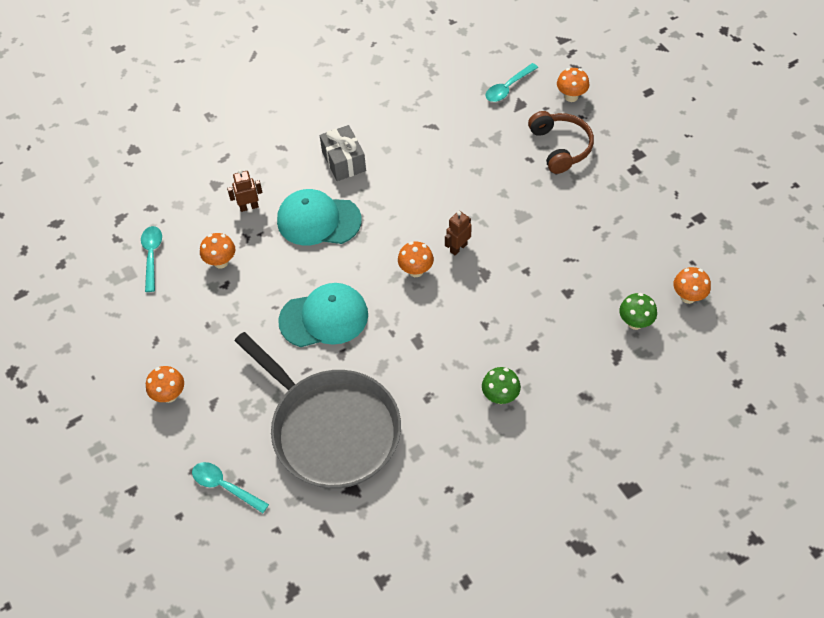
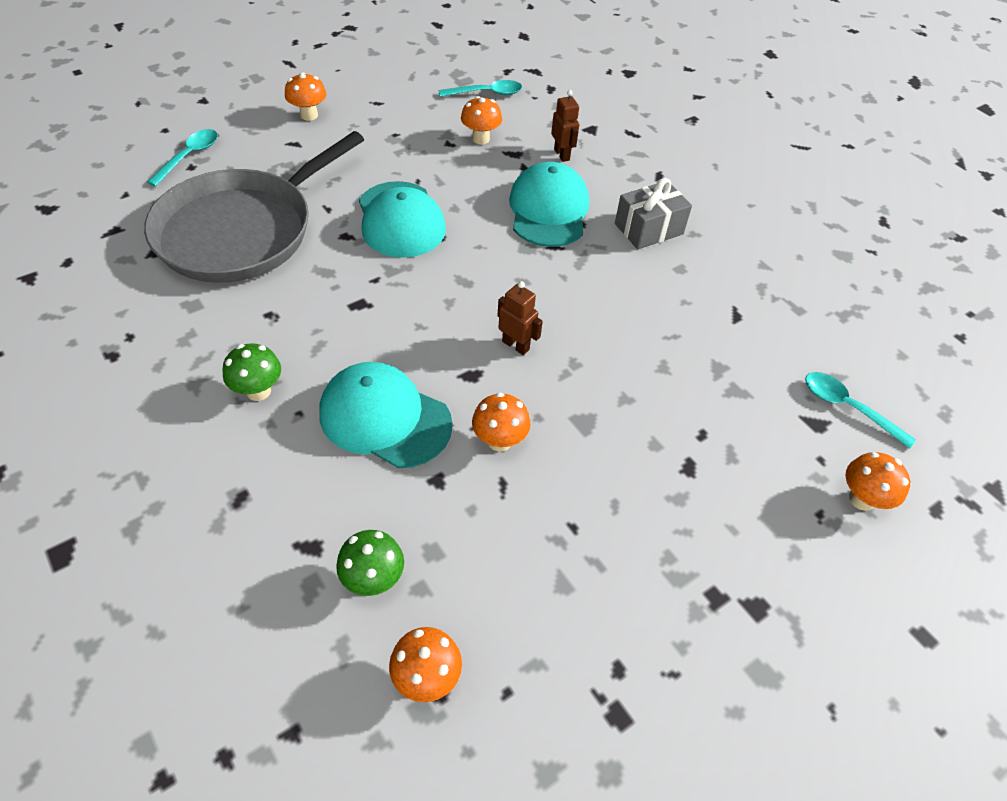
camera: 80 degrees right, 5 degrees down
orange mushroom [398,242,434,277] -> orange mushroom moved to [472,392,530,452]
brown headphones [528,111,594,174] -> none
none -> turquoise cap [319,362,453,468]

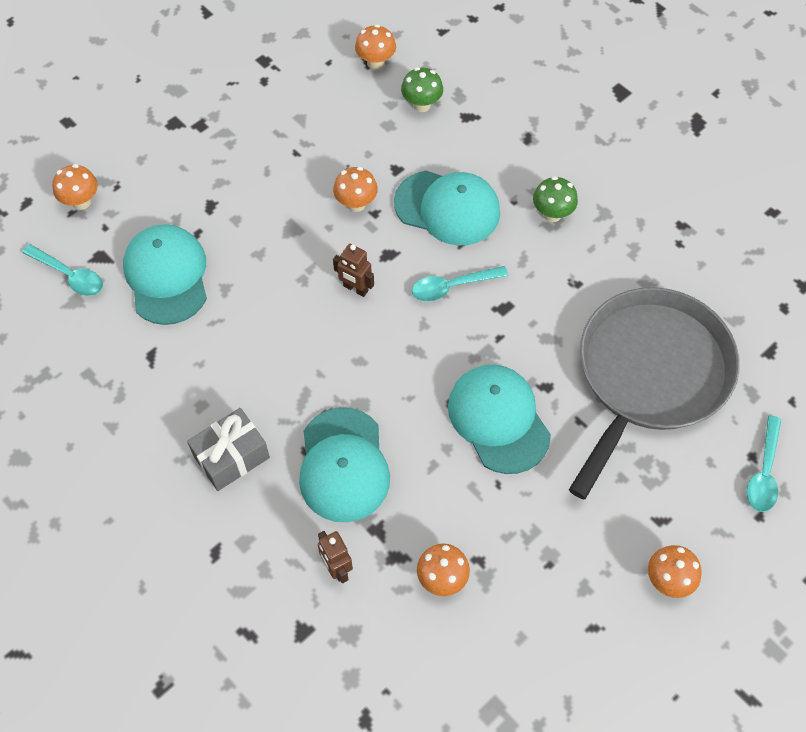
camera: 175 degrees right, 10 degrees up
turquoise spoon [439,80,522,97] -> turquoise spoon moved to [412,266,508,301]
none -> turquoise cap [123,224,207,325]

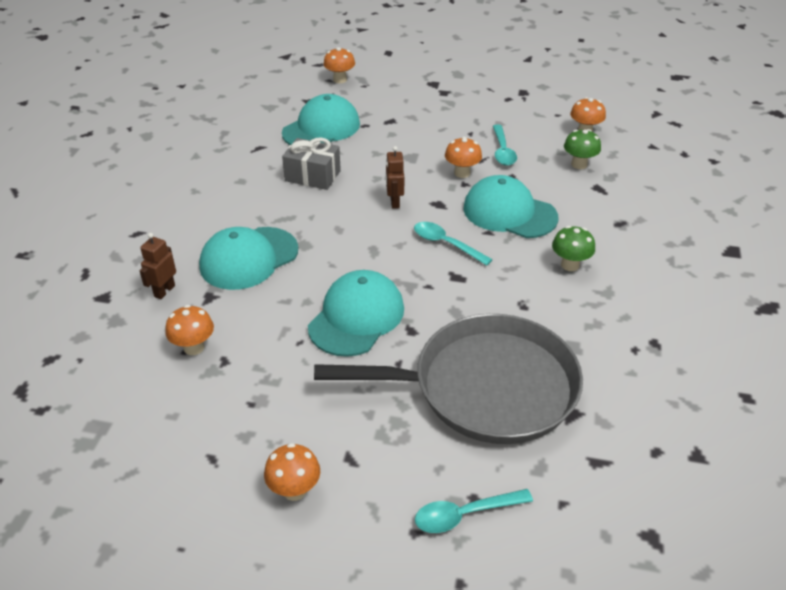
camera: 55 degrees right, 20 degrees down
turquoise spoon [22,244,103,296] -> turquoise spoon moved to [493,125,517,166]
grey gift [187,408,270,491] -> grey gift moved to [282,137,341,190]
turquoise cap [394,171,500,246] -> turquoise cap turned 135 degrees clockwise [463,175,558,238]

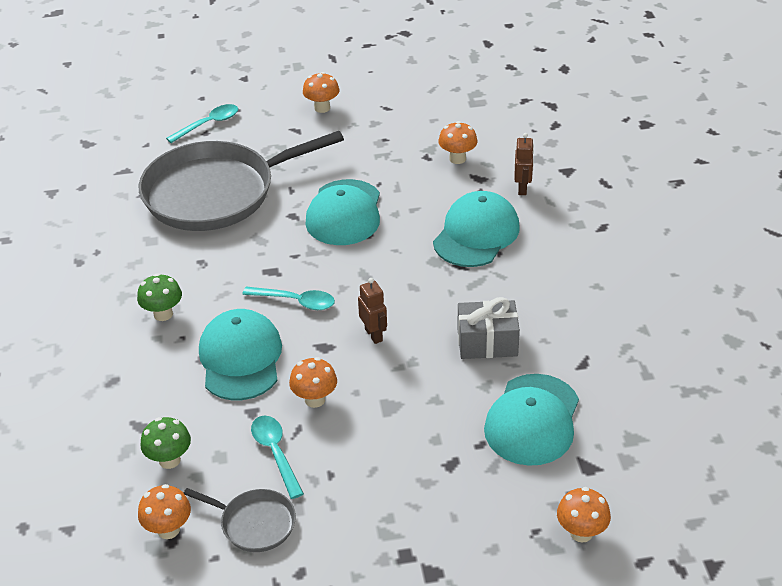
camera: 160 degrees right, 0 degrees up
turquoise cap [463,175,558,238] -> turquoise cap turned 105 degrees counterclockwise [199,309,282,400]
none -> grey pan [184,488,296,552]

